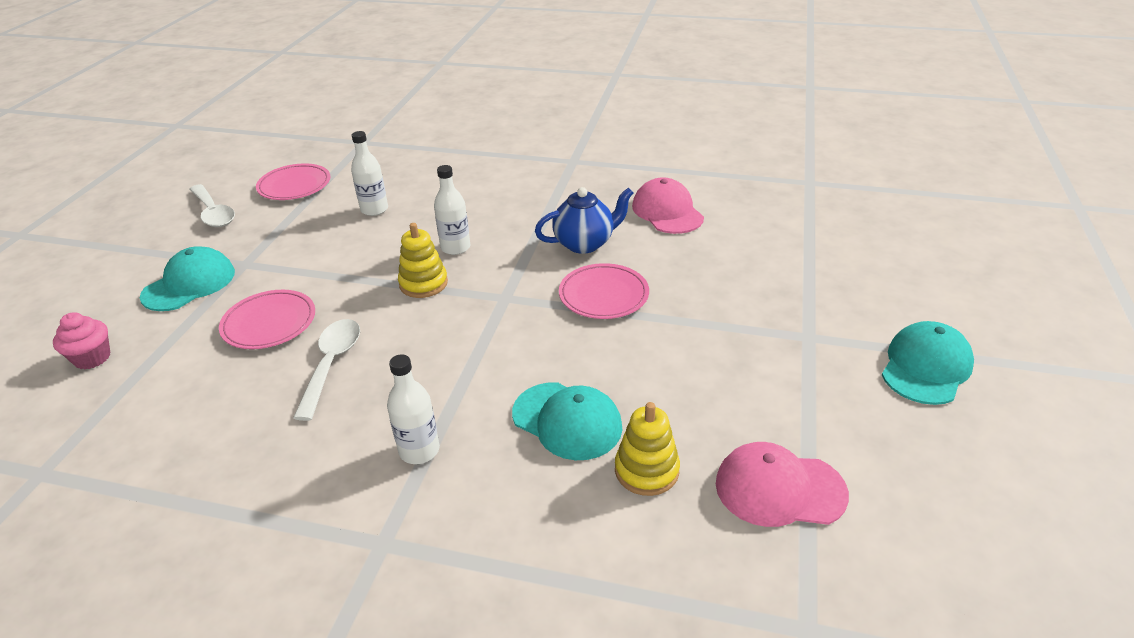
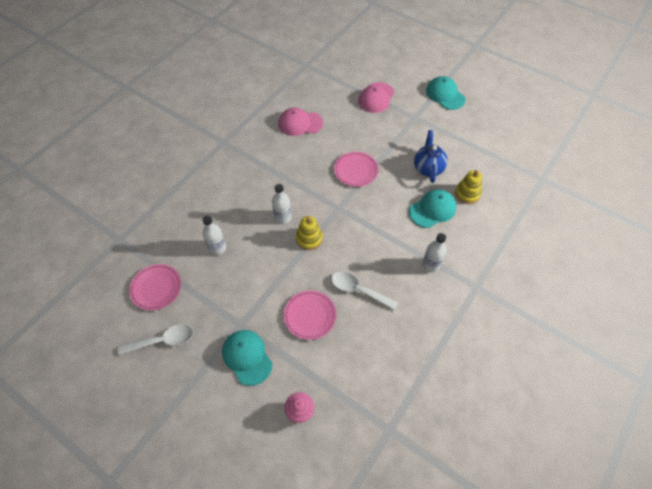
camera: 70 degrees left, 20 degrees up
blue teapot [535,187,633,254] -> blue teapot moved to [414,130,448,183]
pink cap [716,442,849,527] -> pink cap moved to [358,82,394,113]

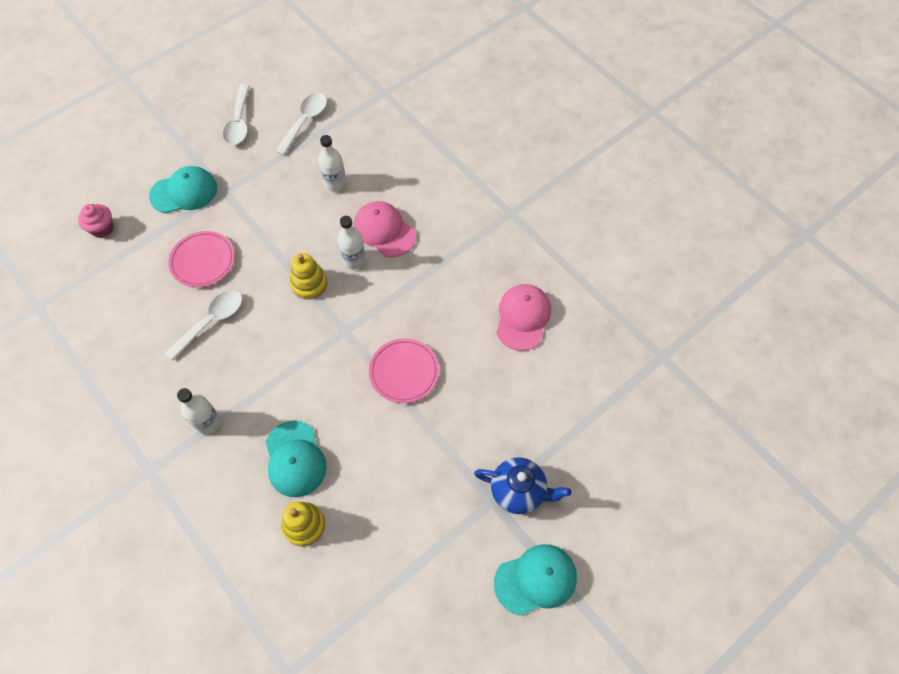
camera: 105 degrees right, 5 degrees up
pink plate [129,264,181,311] -> white spoon [275,93,327,155]
pink cap [358,82,394,113] -> pink cap moved to [354,201,416,257]
blue teapot [414,130,448,183] -> blue teapot moved to [474,457,571,514]

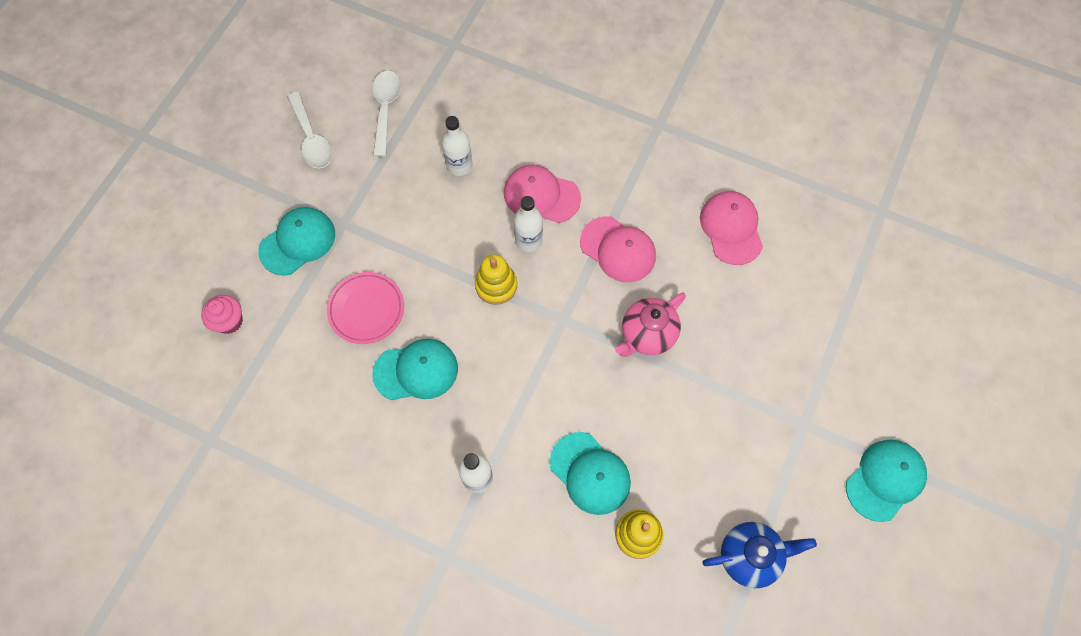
camera: 25 degrees left, 5 degrees up
white spoon [165,290,243,361] -> turquoise cap [372,339,458,400]
pink plate [369,338,439,403] -> pink teapot [615,292,686,357]
blue teapot [474,457,571,514] -> blue teapot moved to [702,522,817,588]
none -> pink cap [580,216,656,282]

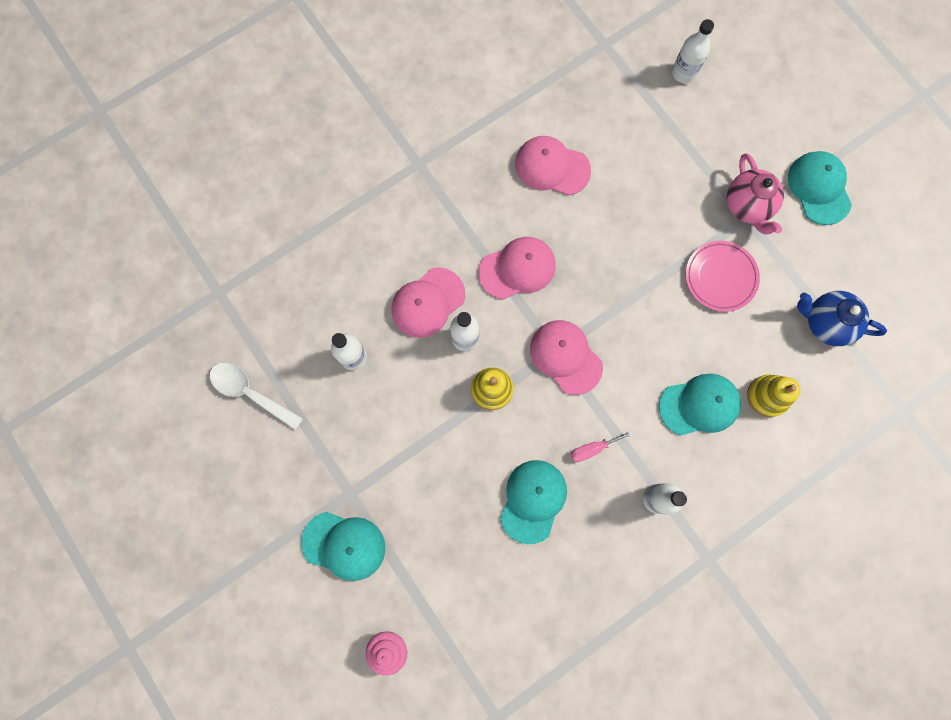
camera: 60 degrees left, 10 degrees up
turquoise cap [258,207,335,276] -> turquoise cap turned 120 degrees clockwise [301,512,385,581]
white spoon [287,92,332,168] -> none
pink plate [327,272,404,344] -> pink plate moved to [686,240,760,312]
pink teapot [615,292,686,357] -> pink teapot moved to [727,153,784,235]
blue teapot [702,522,817,588] -> blue teapot turned 90 degrees counterclockwise [797,291,887,346]
none -> pink cap [530,320,603,395]
none -> pink screwdriver [571,430,633,462]
none -> white bottle [672,19,714,83]

